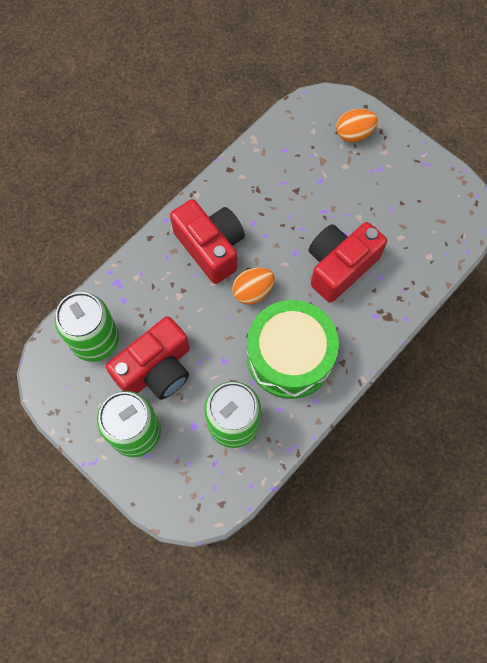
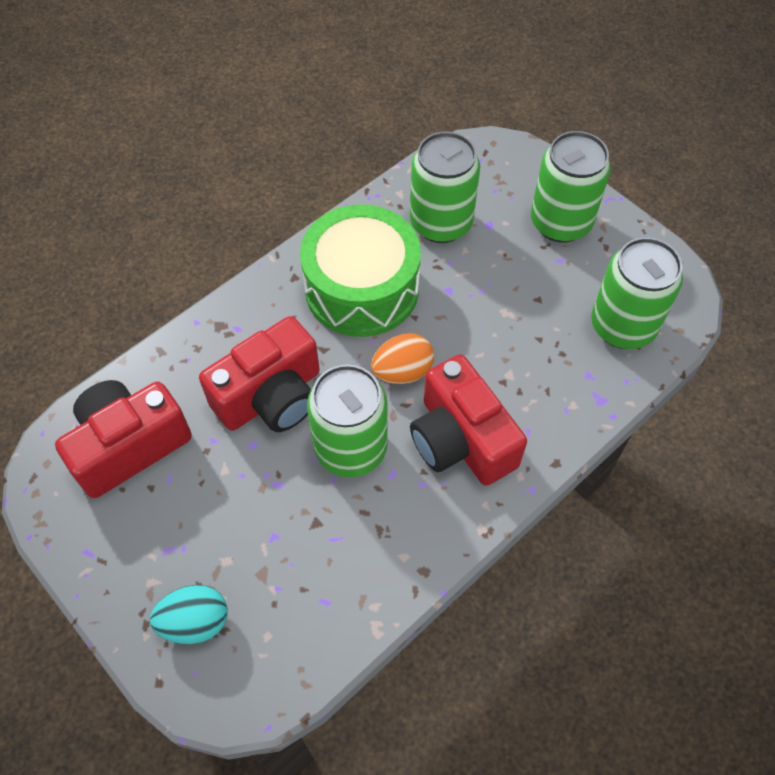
camera: 175 degrees left, 10 degrees down
red camera [106,316,190,400] -> red camera moved to [55,380,192,498]
orange egg [336,109,378,142] -> turquoise egg [150,585,228,644]
none -> green can [307,364,388,477]

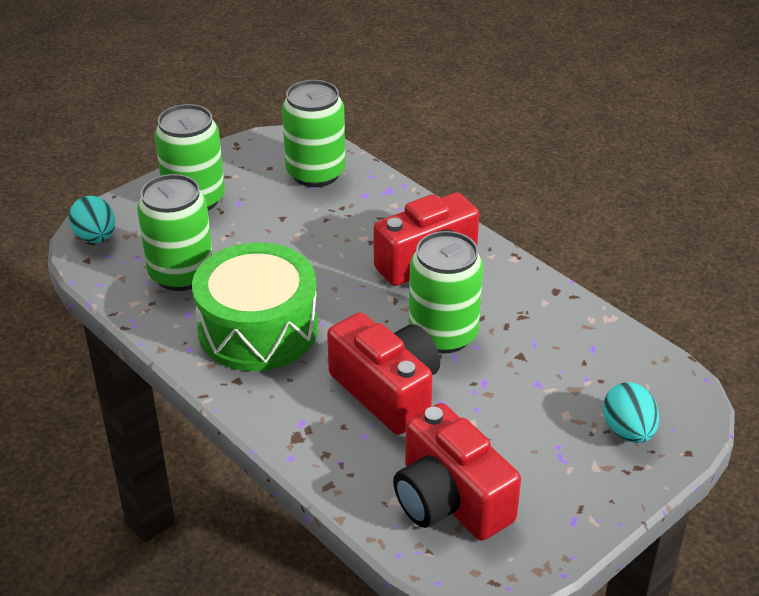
camera: 90 degrees left, 20 degrees down
orange egg [371,333,434,384] -> none
none -> turquoise egg [69,196,115,243]

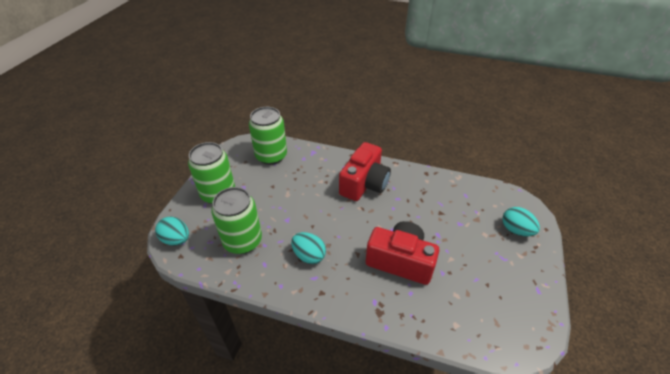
camera: 30 degrees left, 5 degrees up
green drum [192,242,318,371] -> turquoise egg [291,232,326,264]
red camera [393,403,521,541] -> none
green can [409,231,483,354] -> none

